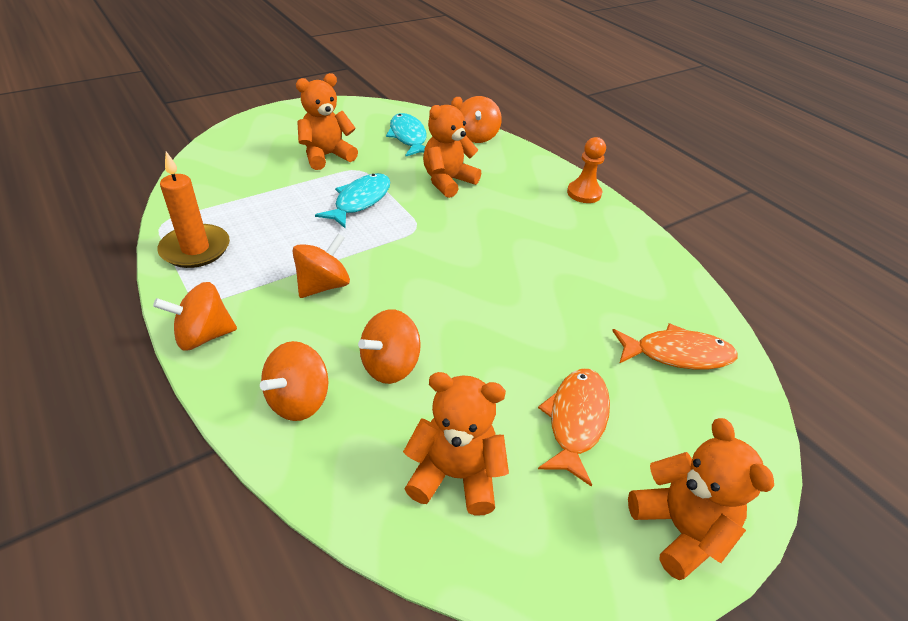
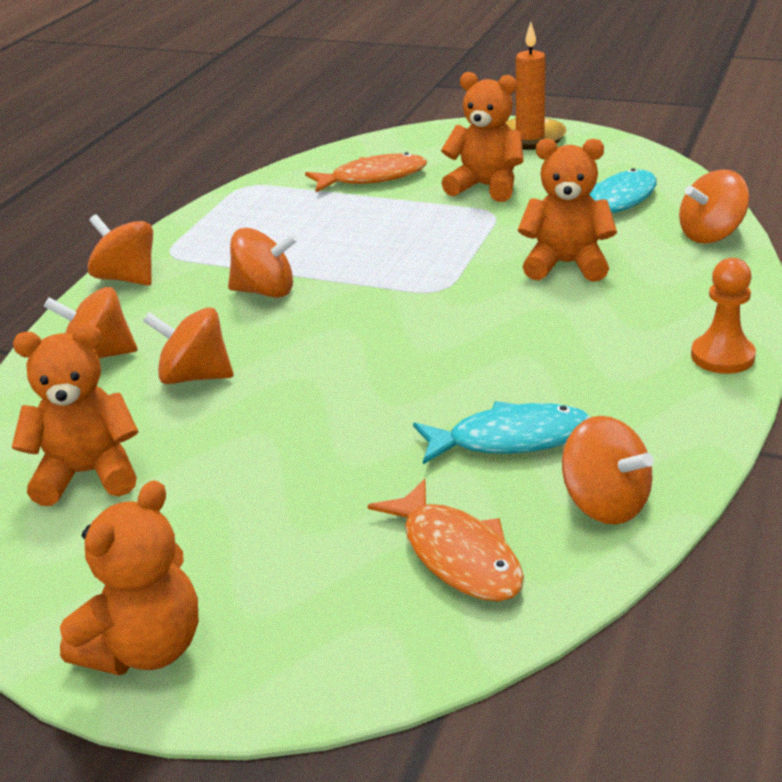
camera: 60 degrees right, 10 degrees down
orange candle [157,152,230,268] -> orange candle moved to [505,22,567,150]
turquoise fish [315,173,390,228] -> turquoise fish moved to [413,401,591,464]
orange teddy bear [403,372,509,516] -> orange teddy bear turned 75 degrees counterclockwise [12,324,139,506]
orange fish [538,368,610,487] -> orange fish moved to [305,152,427,192]
none -> orange spinning top [562,416,654,524]

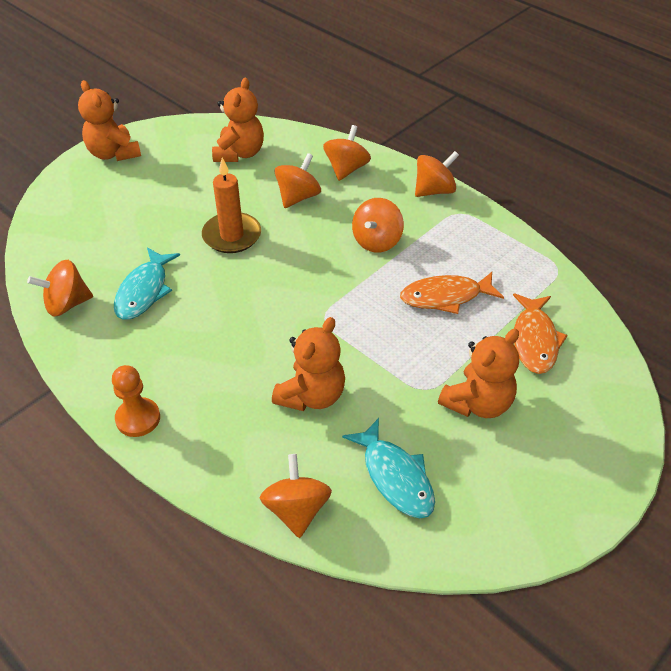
camera: 110 degrees right, 15 degrees up
orange fish [368,479,524,601] -> orange fish moved to [400,272,504,314]
orange candle [505,22,567,150] -> orange candle moved to [202,158,261,253]

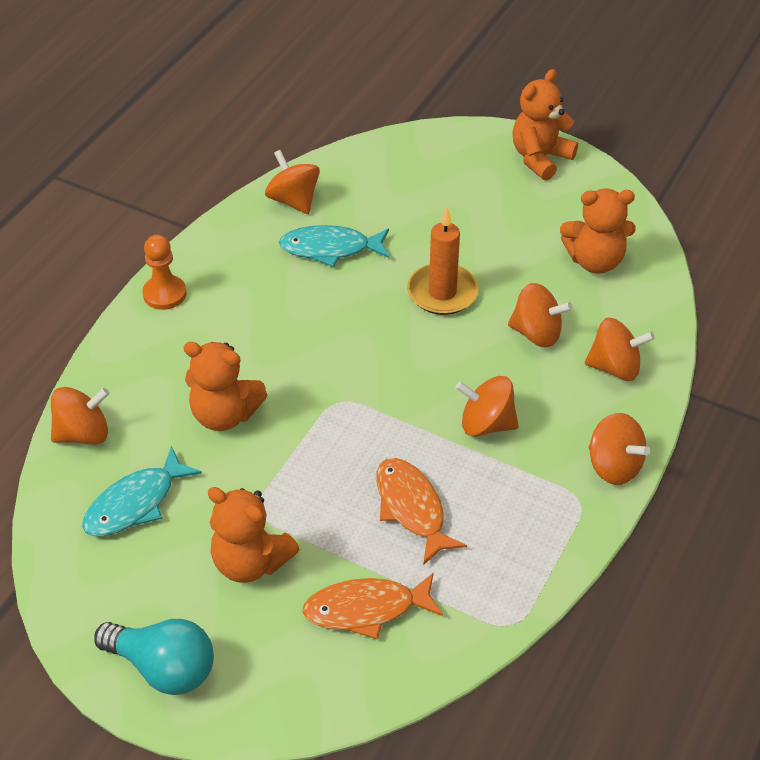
camera: 75 degrees right, 0 degrees up
none -> turquoise light bulb [94,619,214,695]

